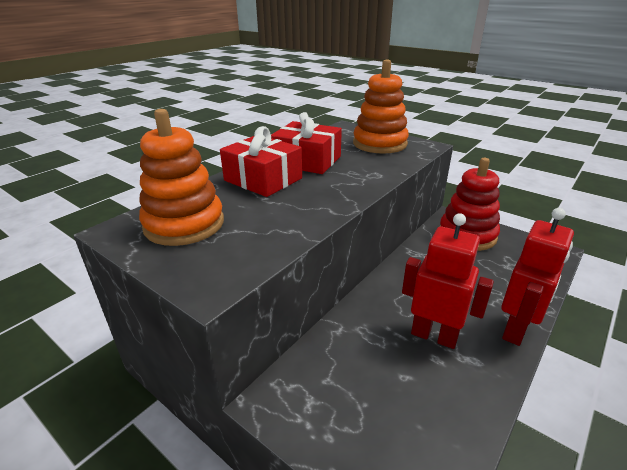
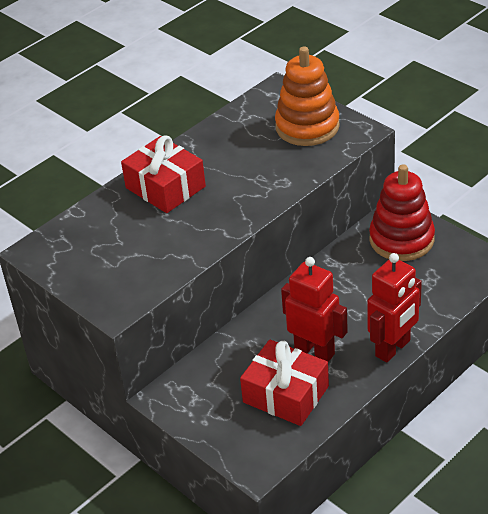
camera: 10 degrees right, 10 degrees up
orange stacking toy [139,109,224,246] -> none
red gift [271,112,342,174] -> red gift moved to [240,339,329,426]

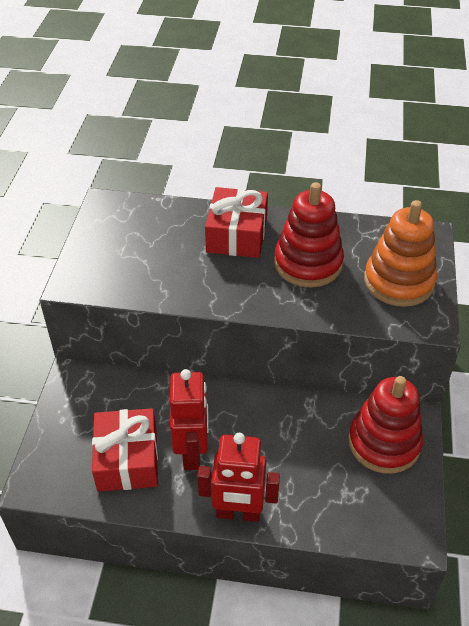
camera: 50 degrees right, 5 degrees up
none -> red stacking toy [274,182,344,287]

